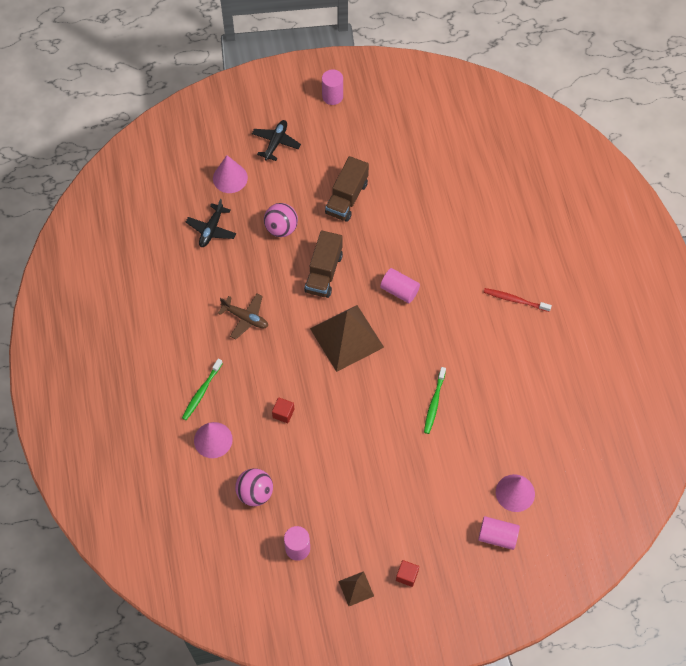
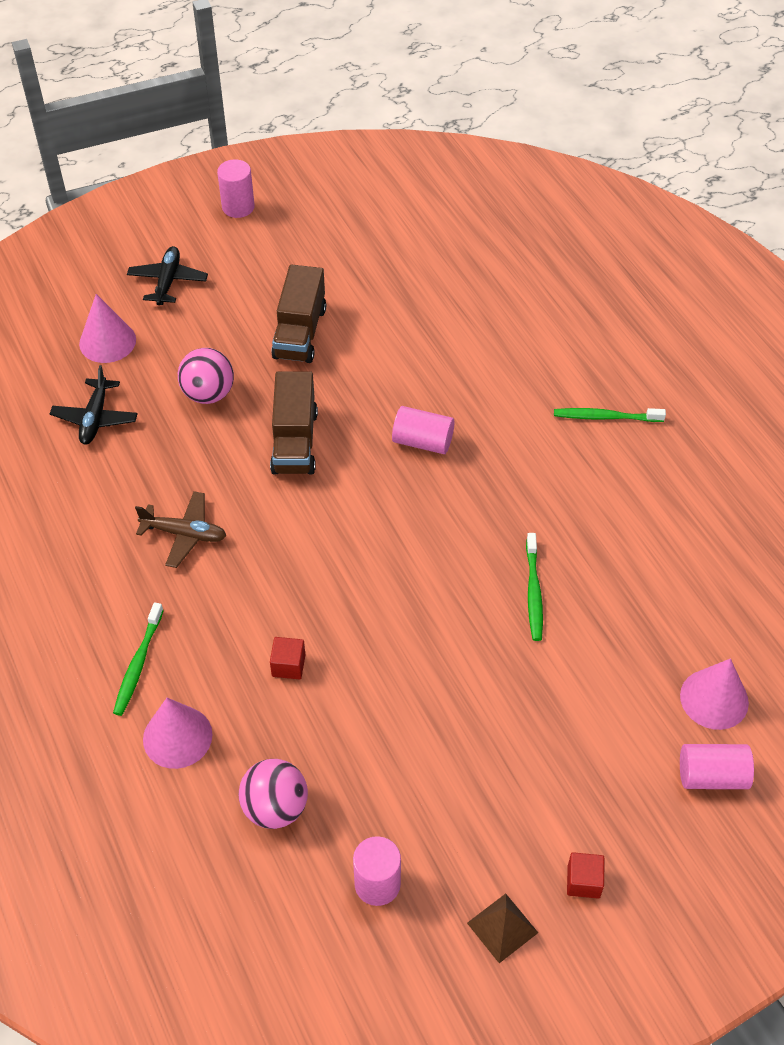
camera: 15 degrees left, 10 degrees down
brown pyramid [310,305,384,372] -> none
red toothbrush [484,288,552,312] -> green toothbrush [554,408,666,422]

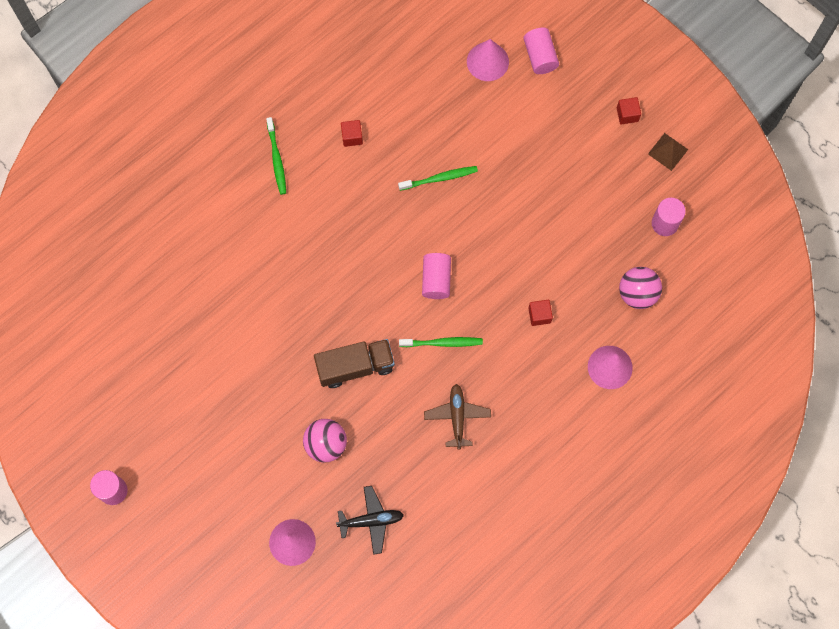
camera: 105 degrees left, 20 degrees up
green toothbrush [113,602,164,716] -> green toothbrush moved to [399,337,483,347]
black plane [127,246,208,305] -> none
brown truck [271,264,326,363] -> none
pink cylinder [392,406,455,454] -> pink cylinder moved to [422,253,451,299]
none -> red cube [341,120,363,147]

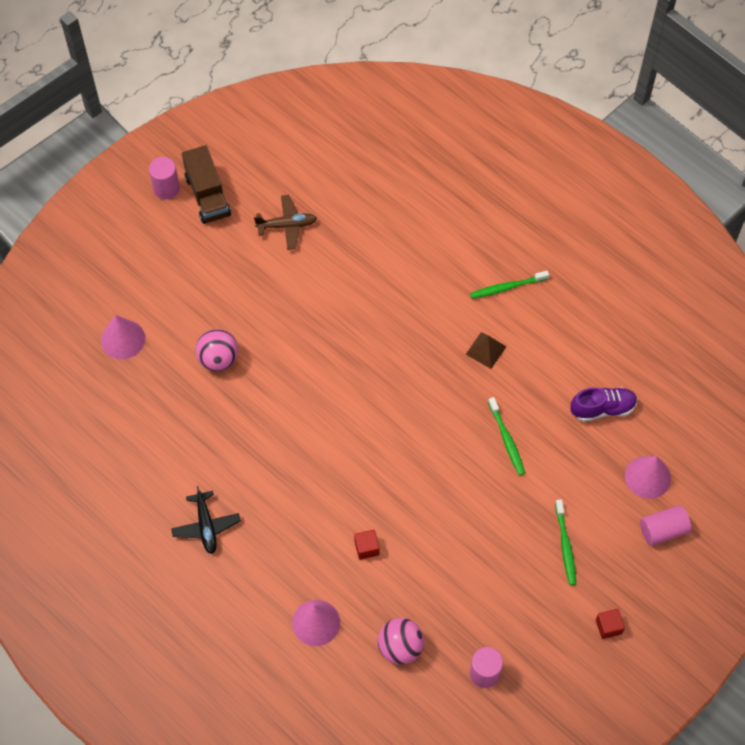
camera: 85 degrees right, 10 degrees down
brown truck [314,339,395,388] -> brown truck moved to [182,145,231,224]
black plane [336,486,404,555] -> black plane moved to [171,486,240,554]
red cube [341,120,363,147] -> none
green toothbrush [399,337,483,347] -> green toothbrush moved to [555,499,576,585]
pink cylinder [422,253,451,299] -> none
brown plane [424,384,491,450] -> brown plane moved to [254,195,317,250]
brown pyramid [648,133,688,171] -> brown pyramid moved to [465,332,507,369]
none -> purple shoe [570,387,637,422]

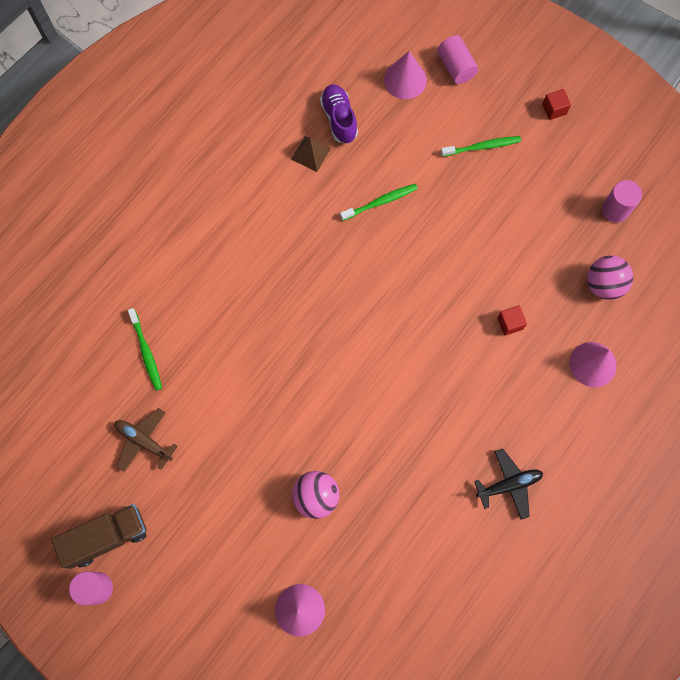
camera: 95 degrees left, 10 degrees up
brown plane [254,195,317,250] -> brown plane turned 45 degrees counterclockwise [115,408,178,472]
brown pyramid [465,332,507,369] -> brown pyramid moved to [291,136,331,172]
green toothbrush [470,271,549,299] -> green toothbrush moved to [128,308,162,391]

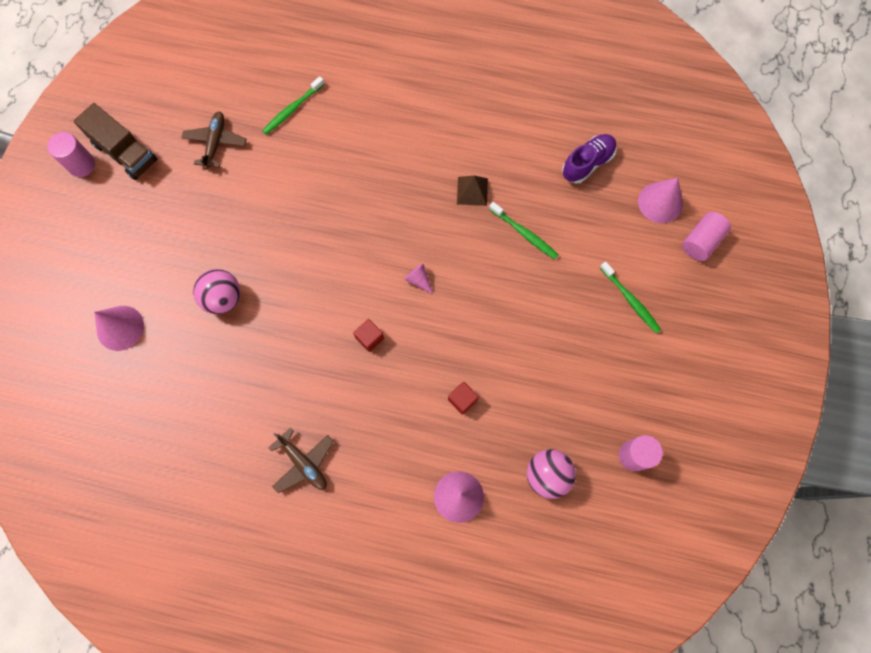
camera: 65 degrees right, 0 degrees up
brown pyramid [291,136,331,172] -> brown pyramid moved to [457,176,488,206]
black plane [474,449,543,520] -> brown plane [269,427,334,493]
red cube [542,89,571,120] -> red cube moved to [353,319,384,352]
none -> pink cone [404,263,433,294]

